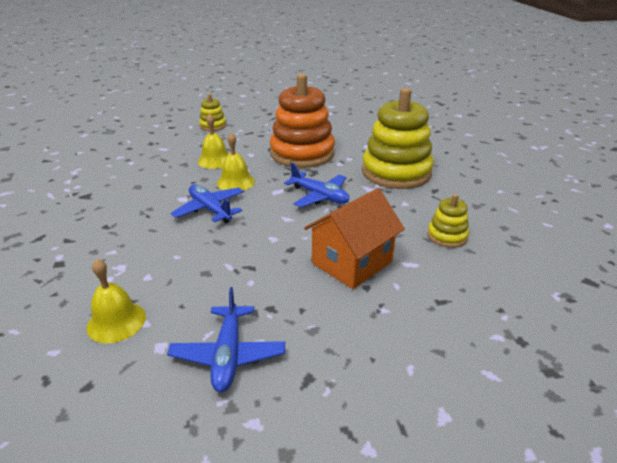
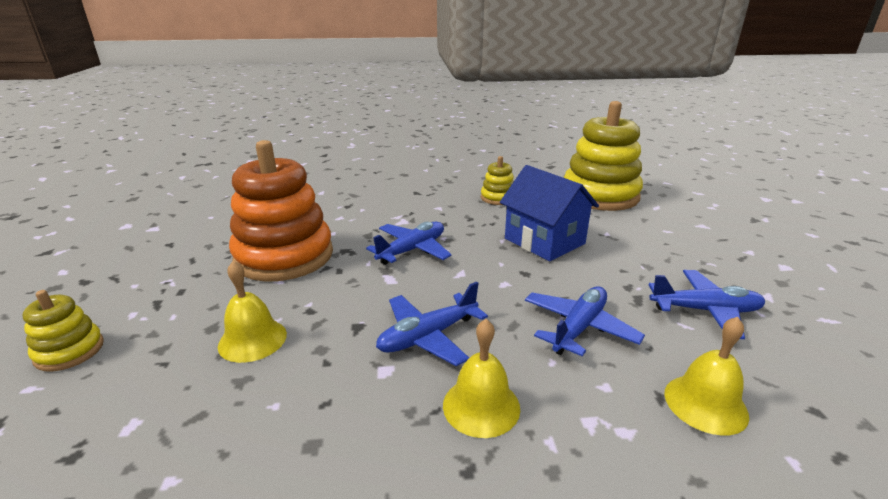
camera: 85 degrees left, 5 degrees down
yellow bell [217,132,255,191] -> yellow bell moved to [443,319,520,438]
orange house [304,188,405,289] -> blue house [500,165,599,261]
yellow stacking toy [362,88,434,189] -> yellow stacking toy moved to [564,101,643,211]
none -> blue plane [525,286,645,356]

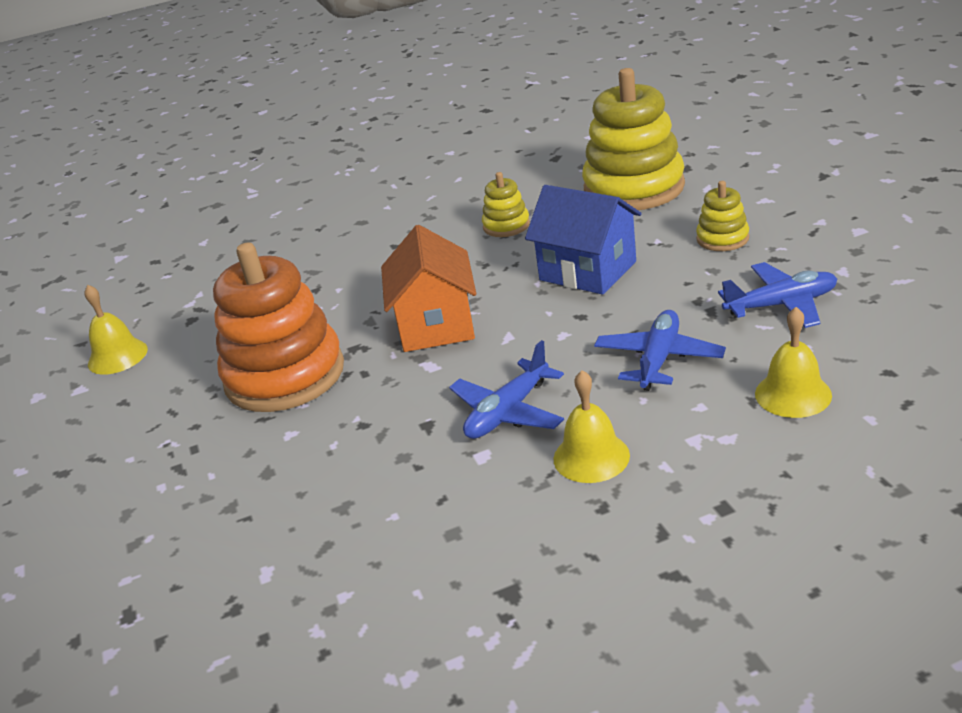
camera: 10 degrees left, 5 degrees up
yellow stacking toy [23,290,104,372] -> yellow stacking toy moved to [696,181,749,251]
yellow bell [218,261,287,363] -> yellow bell moved to [84,285,148,375]
blue plane [366,222,452,265] -> orange house [381,225,476,352]

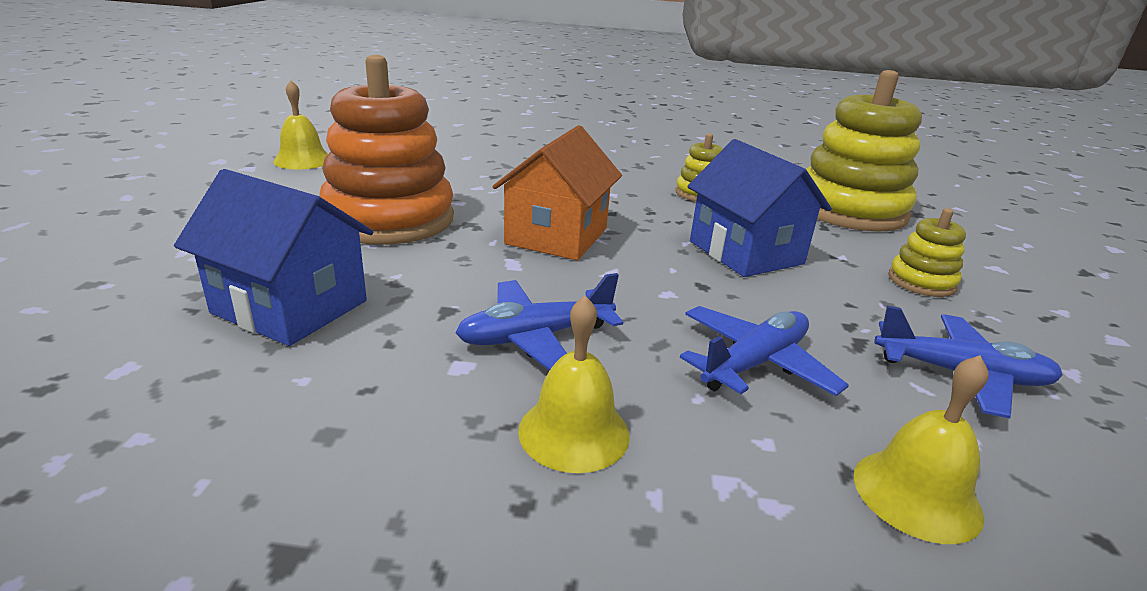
camera: 20 degrees right, 5 degrees down
none -> blue house [174,169,373,346]

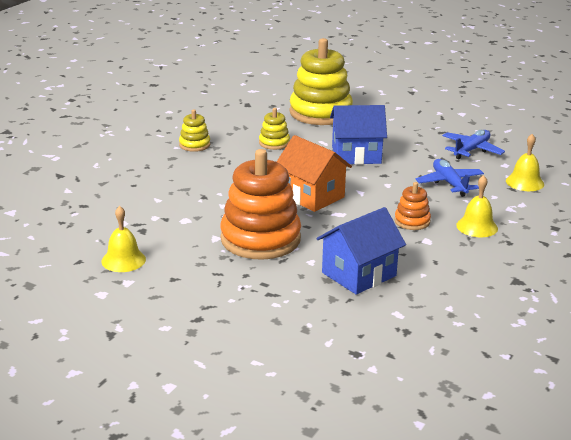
camera: 65 degrees left, 0 degrees up
blue plane [456,273,623,371] -> orange stacking toy [395,182,431,230]
yellow stacking toy [888,209,966,297] -> yellow stacking toy moved to [179,109,210,152]

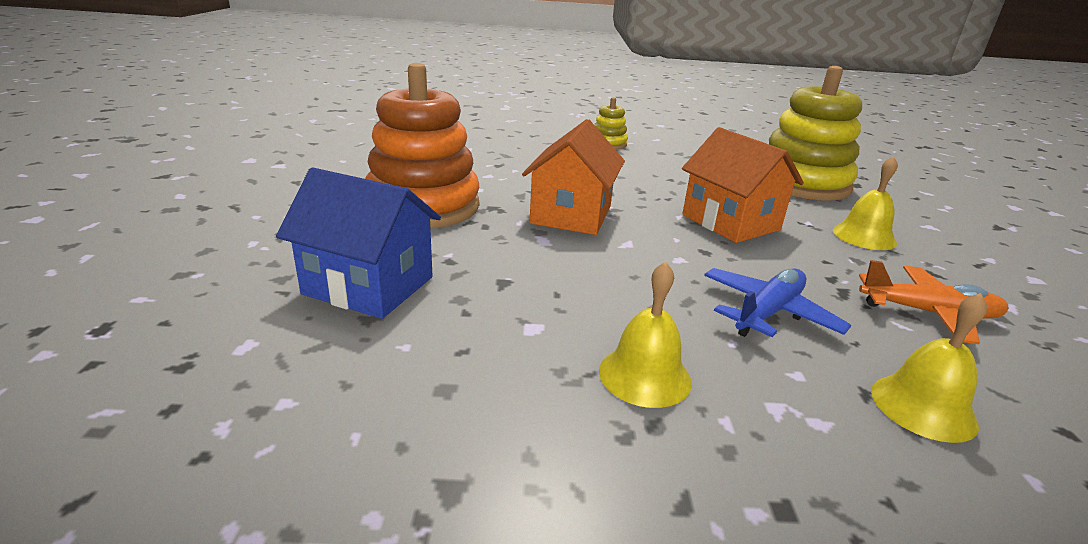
camera: 60 degrees right, 0 degrees up
yellow bell [101,206,146,272] -> yellow bell moved to [833,156,898,250]
yellow stacking toy [259,108,290,150] -> none
blue house [330,105,387,165] -> orange house [682,127,804,243]
orange stacking toy [395,182,431,230] -> none
blue plane [442,130,505,159] -> orange plane [859,260,1009,344]

